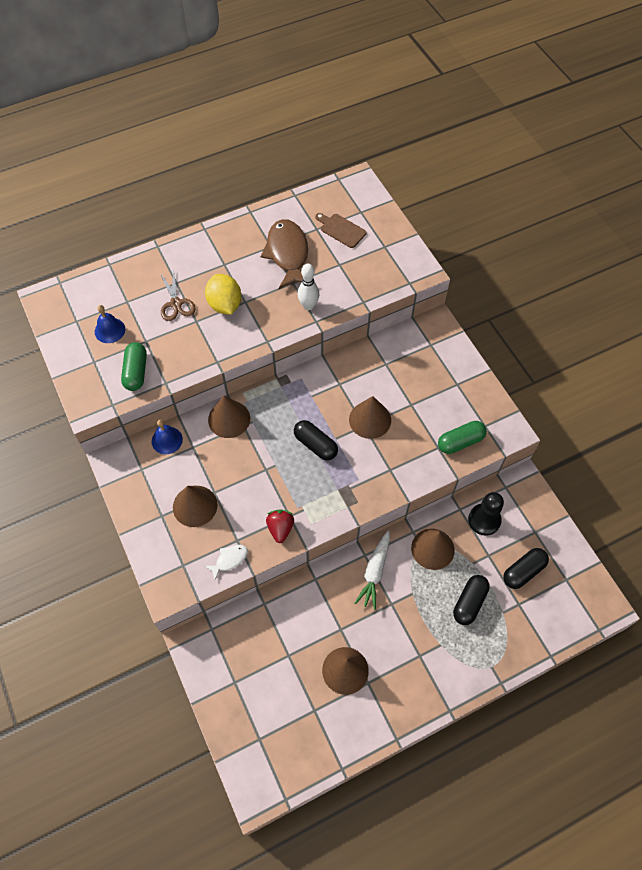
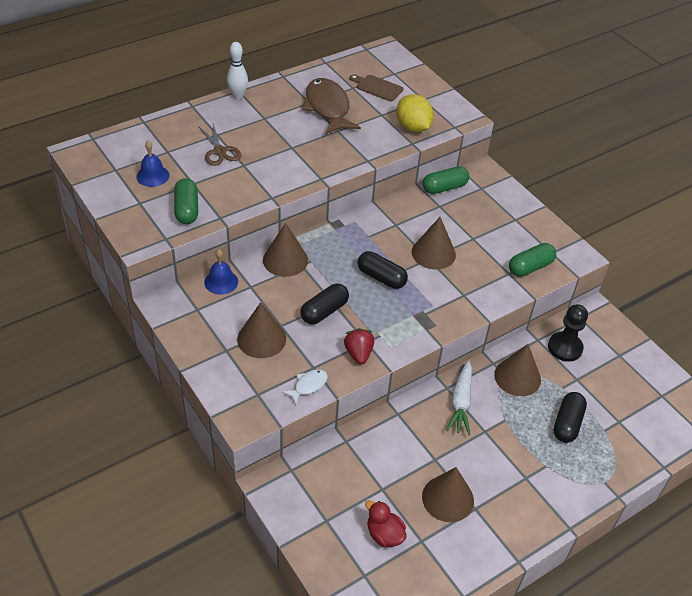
camera: 10 degrees left, 15 degrees down
yellow lemon [205,274,241,315] -> yellow lemon moved to [396,94,434,132]
white bowling pin [298,264,319,310] -> white bowling pin moved to [227,42,248,99]
black capsule [503,548,549,589] -> black capsule moved to [300,283,349,324]
none -> red duck [365,500,407,547]
none -> green capsule [422,166,469,194]

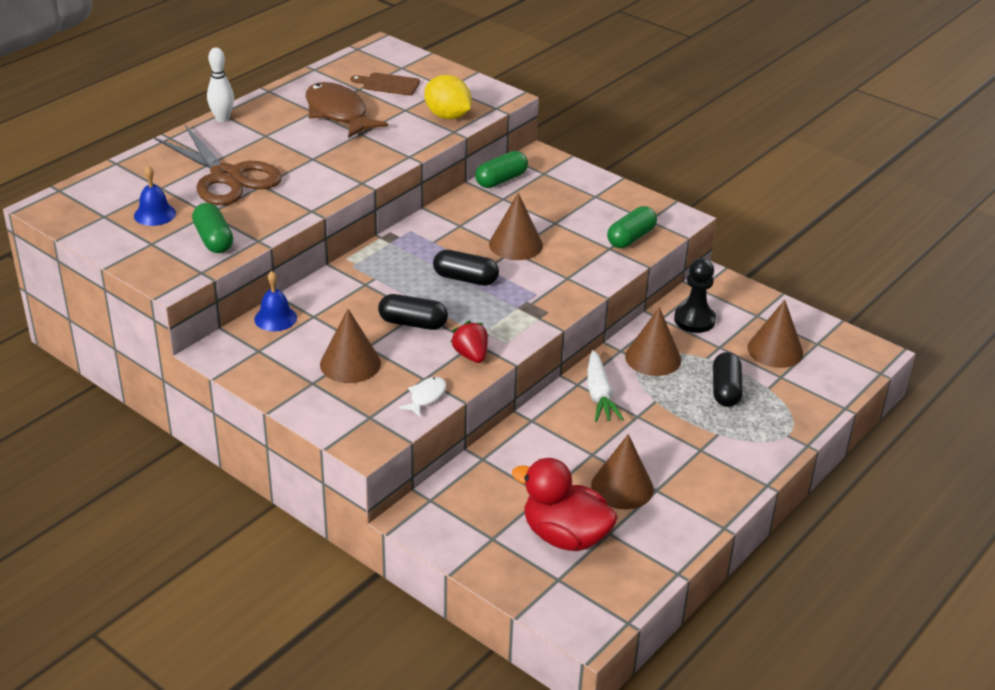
camera: 15 degrees left, 10 degrees down
brown scissors [198,124,241,166] -> brown scissors [154,125,282,205], size x1.90
brown cone [263,223,308,277] -> brown cone moved to [747,300,803,368]
black capsule [300,283,349,324] -> black capsule turned 75 degrees clockwise [378,294,448,330]
red duck [365,500,407,547] -> red duck [512,458,618,551], size x1.78

